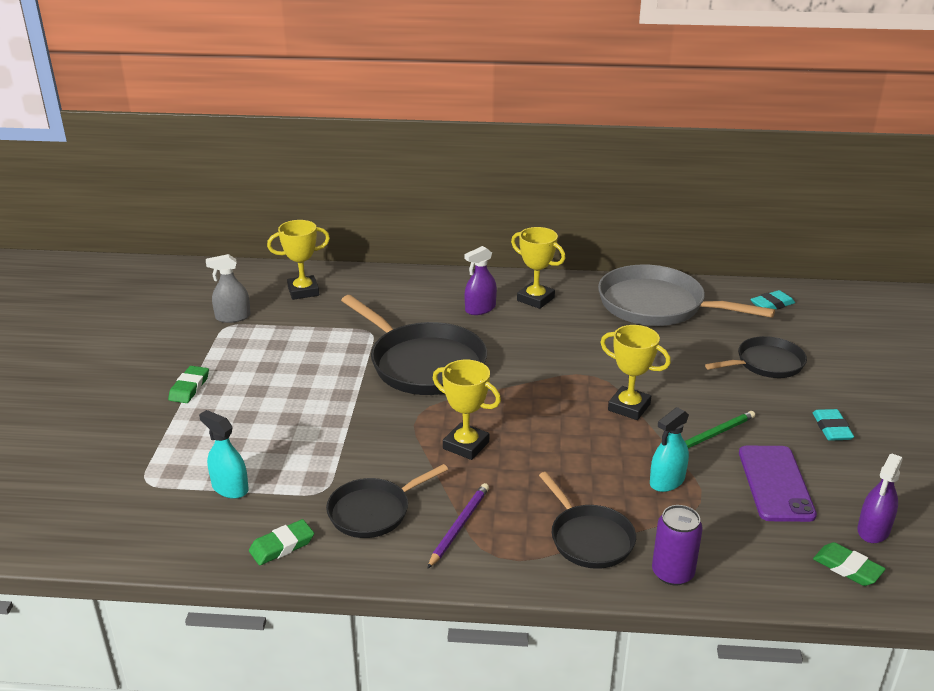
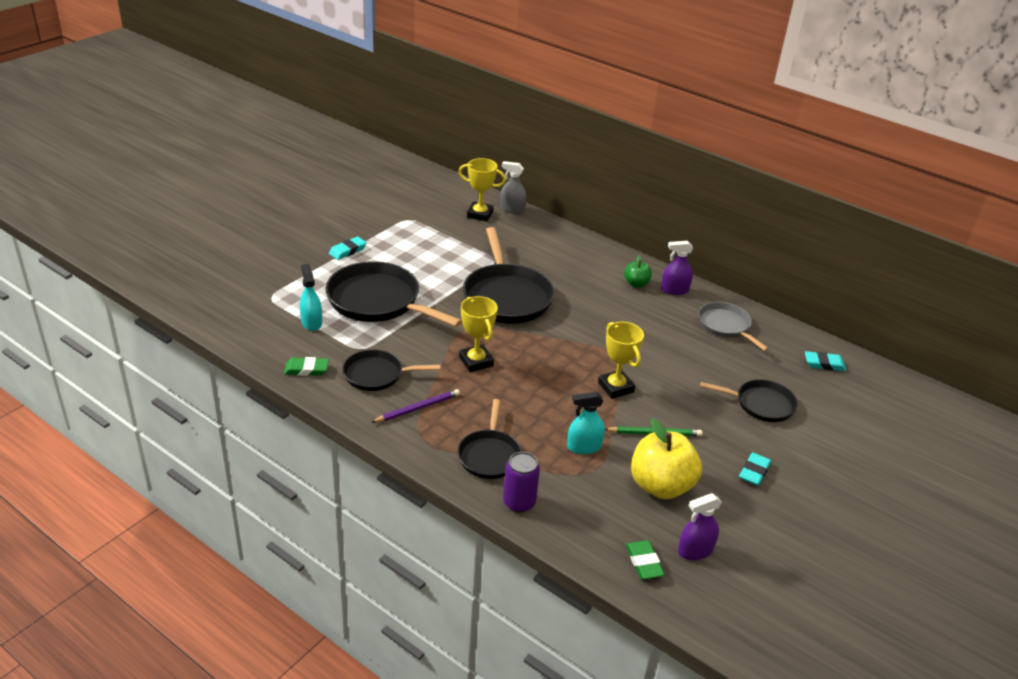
camera: 30 degrees right, 5 degrees up
green eraser [168,366,209,403] -> turquoise eraser [329,236,367,260]
grey spray bottle [206,254,251,323] -> grey spray bottle moved to [500,161,527,214]
purple spray bottle [464,246,497,315] -> purple spray bottle moved to [661,241,693,295]
yellow trophy [511,227,565,309] -> green apple [624,255,652,287]
grey pan [598,264,775,326] -> grey pan [698,302,769,351], size x0.58
purple phone [739,446,817,522] -> yellow apple [631,418,702,499]
none -> black pan [326,261,462,327]

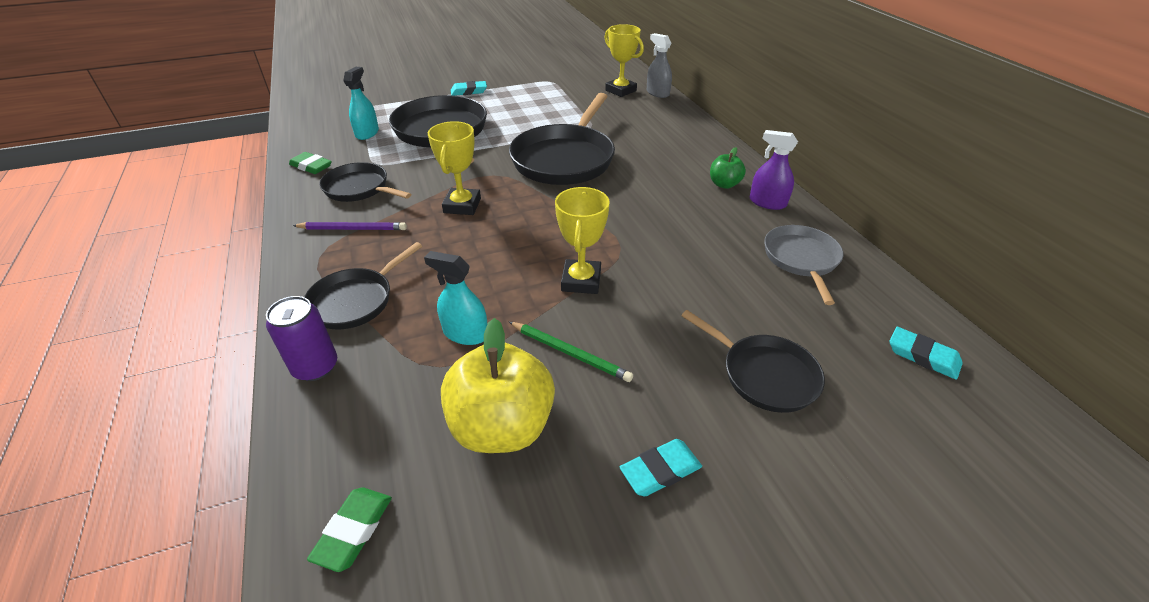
camera: 35 degrees right, 5 degrees up
purple spray bottle [678,493,722,560] -> none

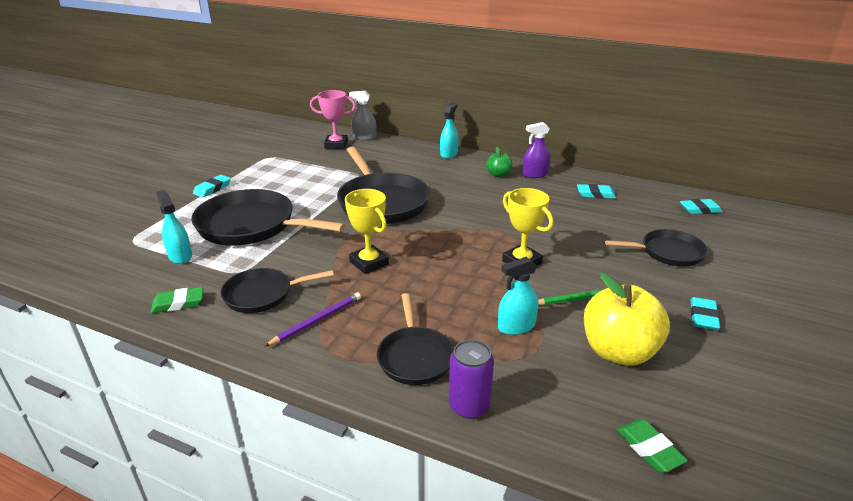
camera: 45 degrees left, 10 degrees down
yellow trophy [604,24,644,97] -> pink trophy [310,90,356,149]
grey pan [764,225,844,305] -> turquoise eraser [577,184,616,199]
none -> turquoise spray bottle [440,103,459,159]

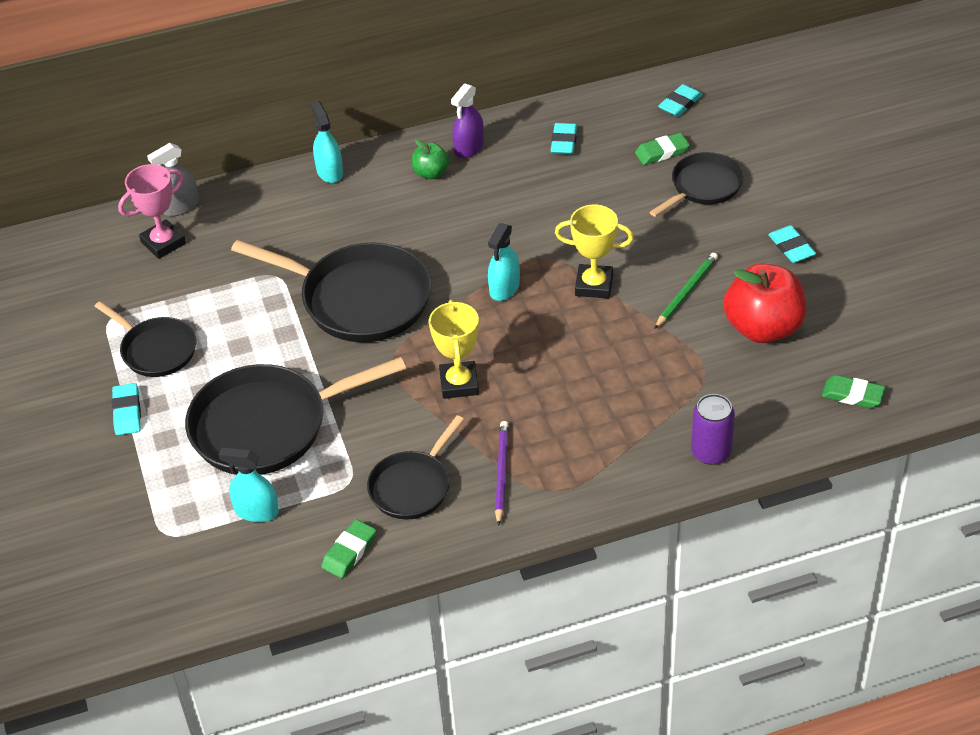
camera: 40 degrees left, 15 degrees up
yellow trophy [345,189,389,274] -> yellow trophy turned 75 degrees clockwise [429,300,479,399]
black pan [377,293,454,385] -> black pan moved to [94,301,196,377]
turquoise spray bottle [498,257,539,335] -> turquoise spray bottle moved to [488,223,520,301]
turquoise eraser [577,184,616,199] -> turquoise eraser turned 45 degrees counterclockwise [551,123,577,155]
yellow apple [584,273,670,365] -> red apple [723,263,806,343]
none -> green eraser [635,133,690,165]

